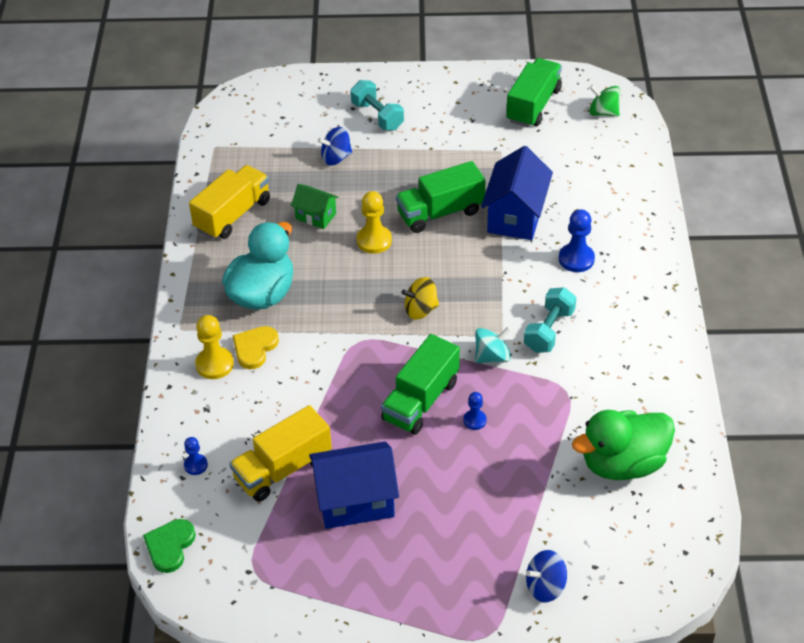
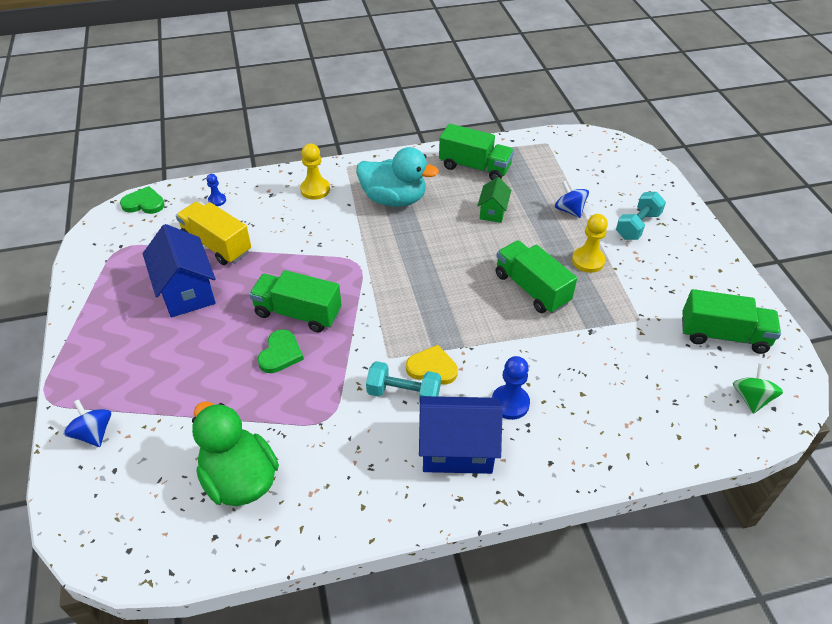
camera: 75 degrees right, 0 degrees up
yellow truck [189,165,270,239] -> green truck [439,124,514,180]
yellow heart [232,326,279,369] -> yellow heart moved to [406,345,458,384]
yellow pawn [357,191,392,254] -> yellow pawn moved to [572,214,608,273]
yellow spinning top [401,277,439,320] -> none
blue pawn [463,392,487,430] -> green heart [257,329,304,373]
turquoise spinning top [475,326,511,363] -> none
blue house [481,146,553,240] -> blue house moved to [419,396,503,474]

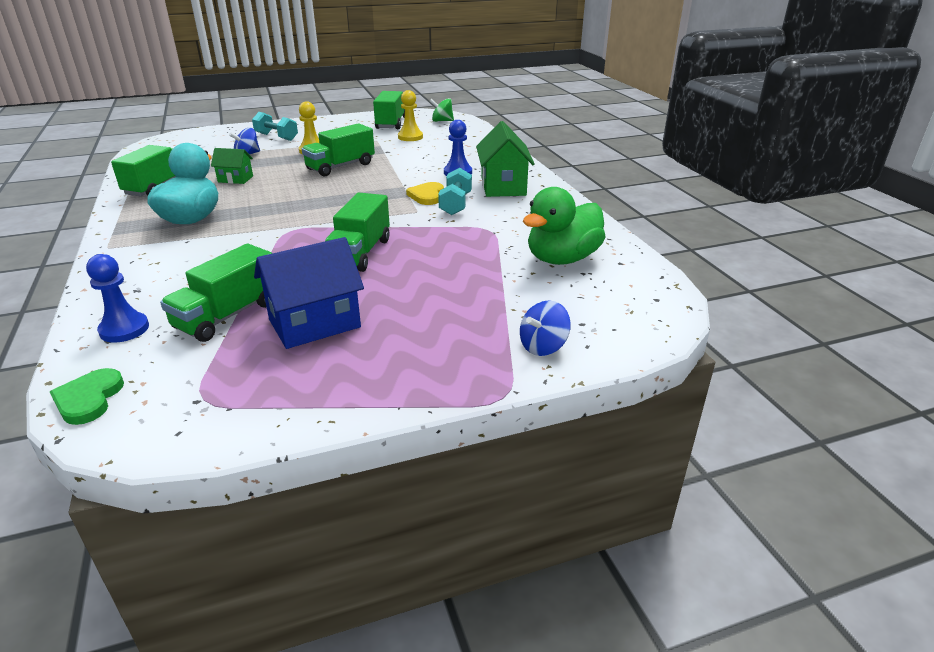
camera: 95 degrees left, 15 degrees down
yellow truck [176,202,251,265] -> green truck [160,244,272,342]
blue pawn [206,174,226,206] -> blue pawn [86,254,149,343], size x1.70
green heart [257,329,304,373] -> none
yellow pawn [300,144,330,200] -> yellow pawn moved to [398,90,423,141]
blue house [419,396,503,474] -> green house [476,121,535,197]

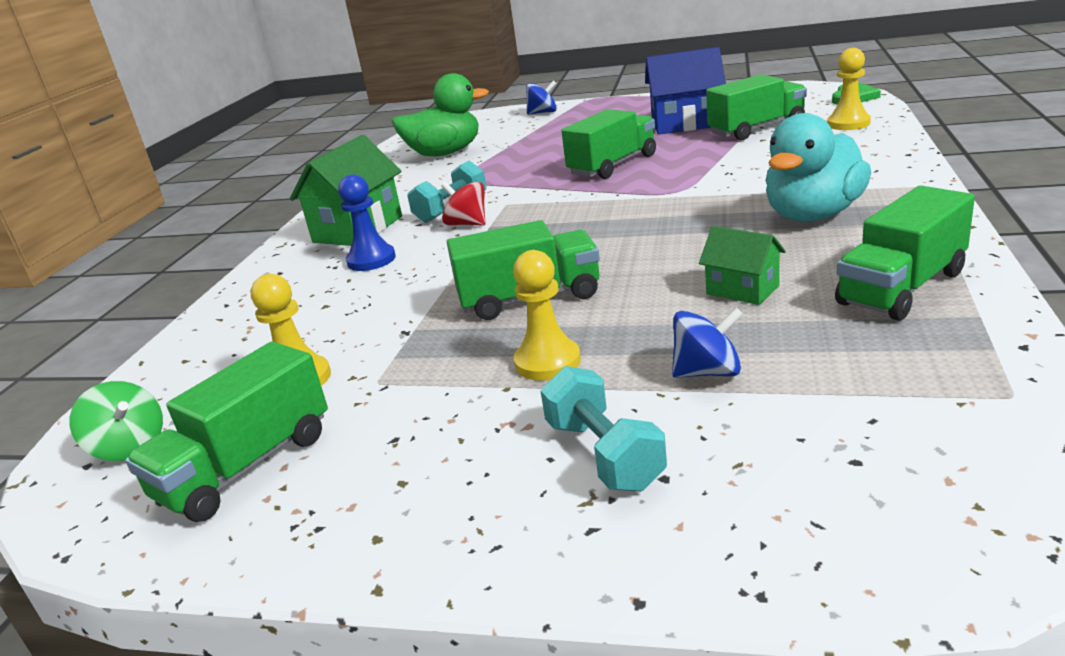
camera: 145 degrees left, 5 degrees down
blue pawn [86,254,149,343] -> yellow pawn [827,48,871,130]
yellow heart [406,182,444,205] -> red spinning top [441,182,485,226]

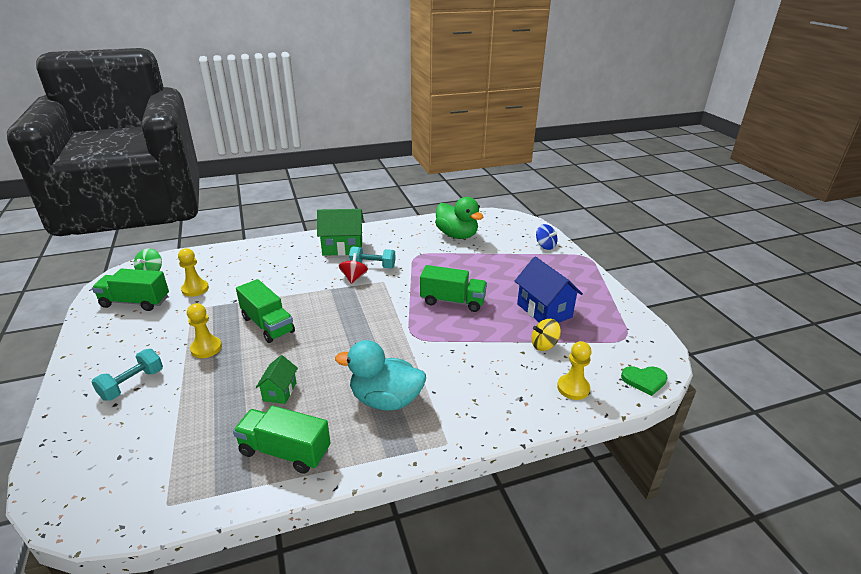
camera: 55 degrees right, 5 degrees up
blue pawn [338,174,396,271] -> none
blue spinning top [672,308,743,378] -> none
green truck [706,74,807,140] -> yellow spinning top [531,319,561,351]

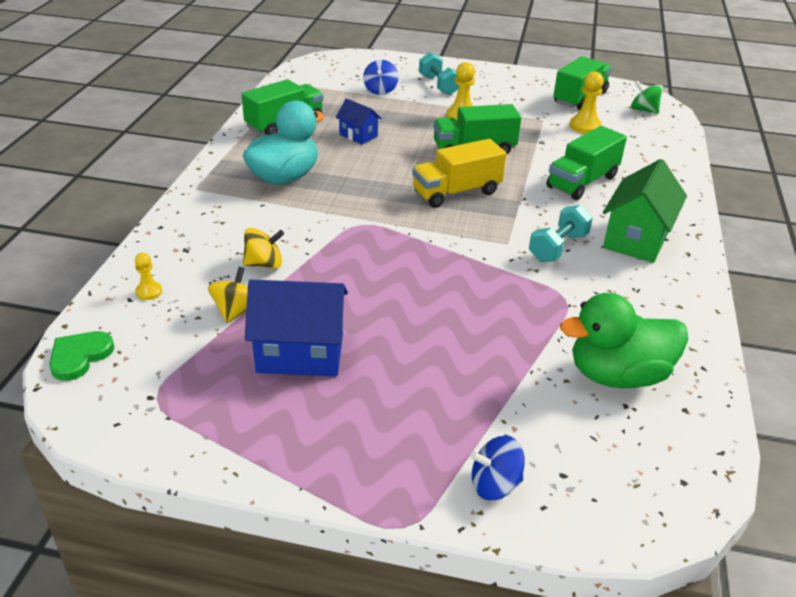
camera: 120 degrees right, 5 degrees up
green house [256,355,298,404] -> blue house [336,98,382,144]
red spinning top [339,253,368,284] -> none
green truck [420,265,487,312] -> green truck moved to [547,126,627,200]
yellow pawn [557,341,591,400] -> yellow pawn [135,253,162,300], size x0.59
none -> yellow spinning top [243,228,284,269]
none -> blue spinning top [363,60,398,95]
none -> yellow truck [412,139,506,208]

